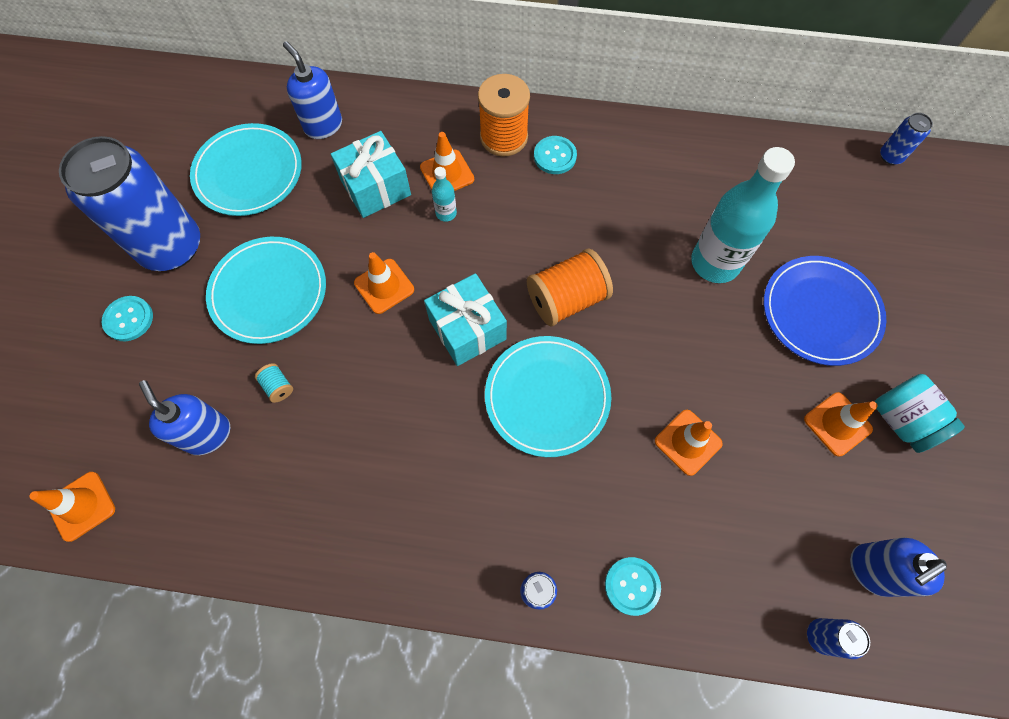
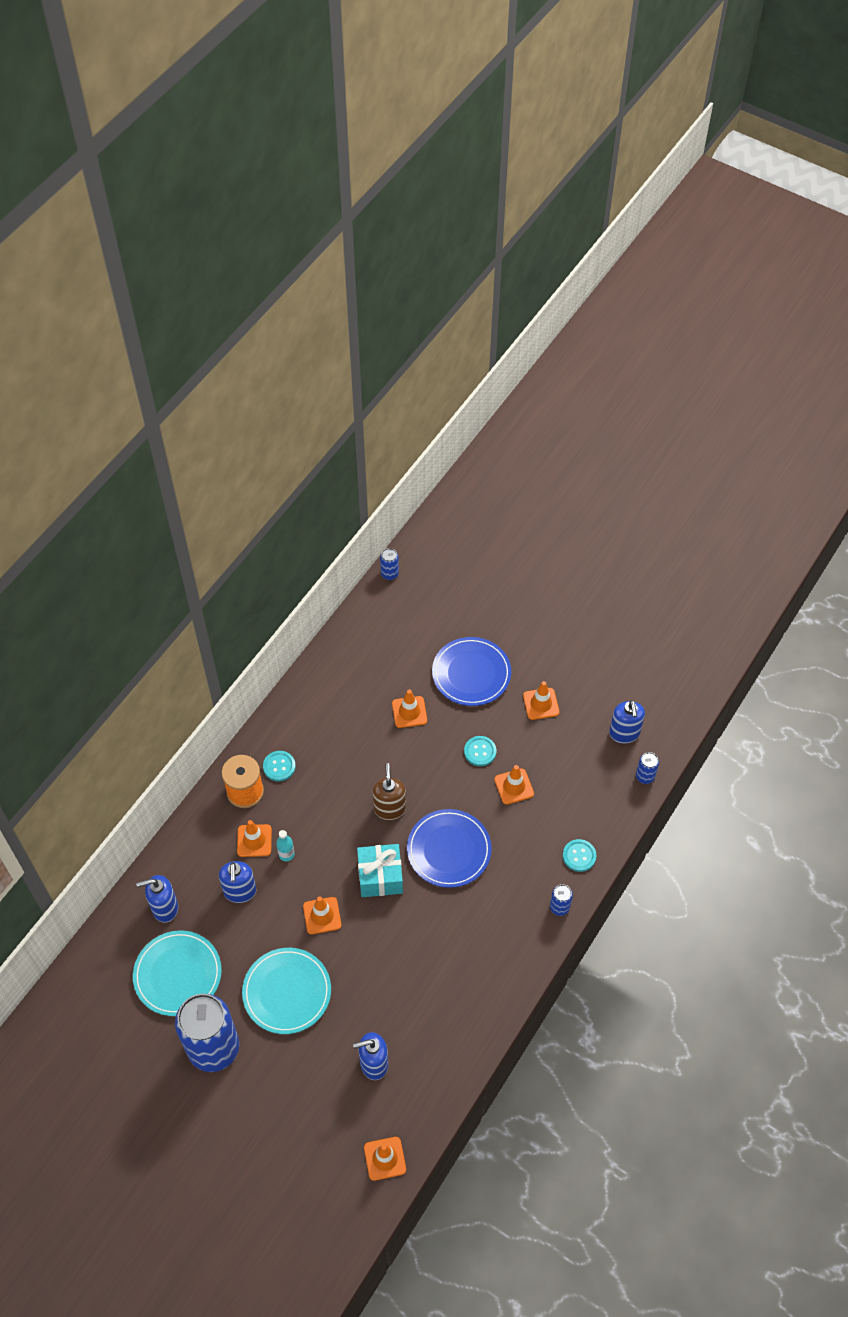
camera: 65 degrees left, 10 degrees down
turquoise button [102,296,153,341] -> turquoise button moved to [464,736,496,766]
turquoise spool [255,363,293,403] -> none
turquoise gift [331,131,411,218] -> blue soap dispenser [219,861,257,903]
turquoise plate [485,336,611,457] -> blue plate [407,809,492,888]
orange spool [527,249,613,326] -> brown soap dispenser [373,763,406,820]
turquoise bottle [691,147,795,283] -> orange traffic cone [392,690,427,728]
turquoise jar [875,374,965,453] -> none

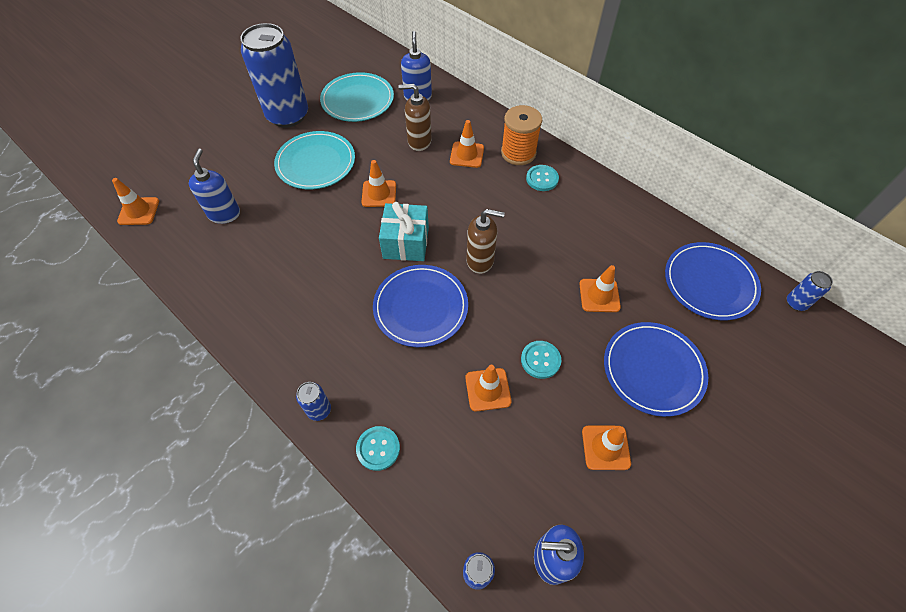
camera: 100 degrees right, 0 degrees up
blue soap dispenser [219,861,257,903] -> brown soap dispenser [398,84,432,151]
turquoise bottle [276,830,295,861] -> none
none -> blue plate [665,242,761,320]

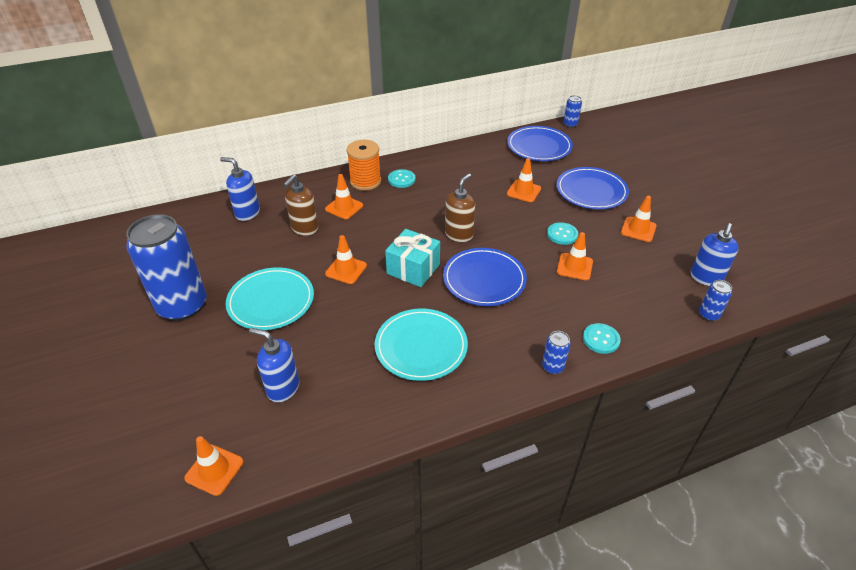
camera: 65 degrees left, 15 degrees down
turquoise plate [320,72,394,122] -> turquoise plate moved to [375,309,468,381]

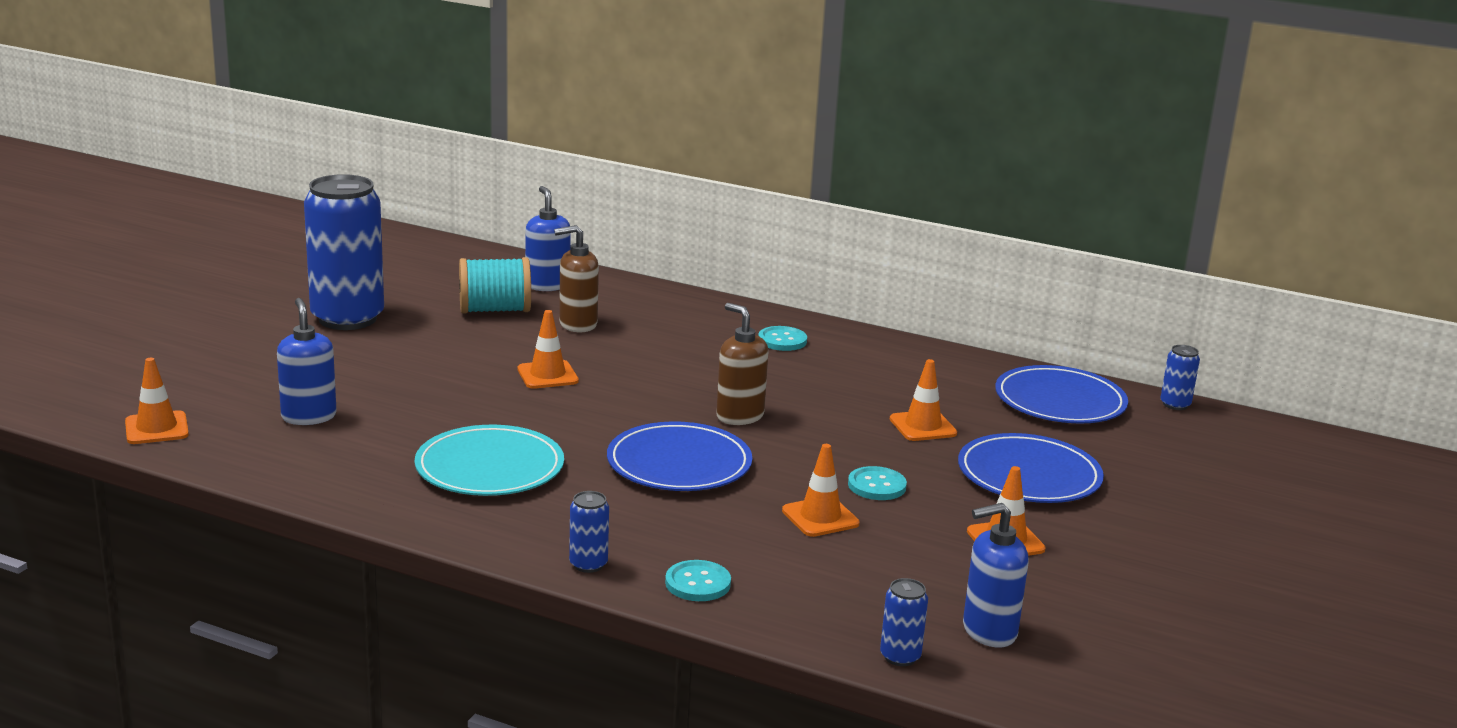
camera: 45 degrees right, 20 degrees down
turquoise plate [226,267,314,330] -> none
orange traffic cone [325,174,363,219] -> none
orange spool [347,140,381,191] -> none
turquoise gift [385,229,440,287] -> none
brown soap dispenser [445,173,475,242] -> brown soap dispenser turned 120 degrees counterclockwise [716,303,768,425]
none -> turquoise spool [459,257,531,314]

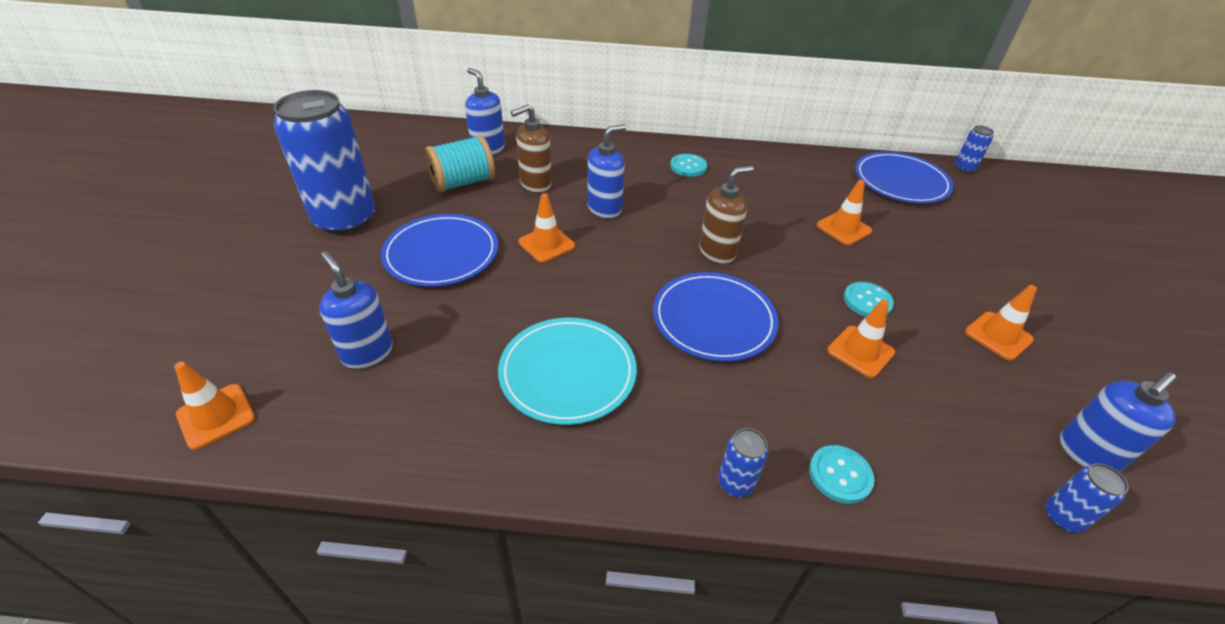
camera: 20 degrees left, 20 degrees up
brown soap dispenser [716,303,768,425] -> brown soap dispenser turned 120 degrees clockwise [699,166,754,264]
blue plate [958,433,1104,503] -> blue plate moved to [381,214,498,287]
none -> blue soap dispenser [587,124,626,218]

